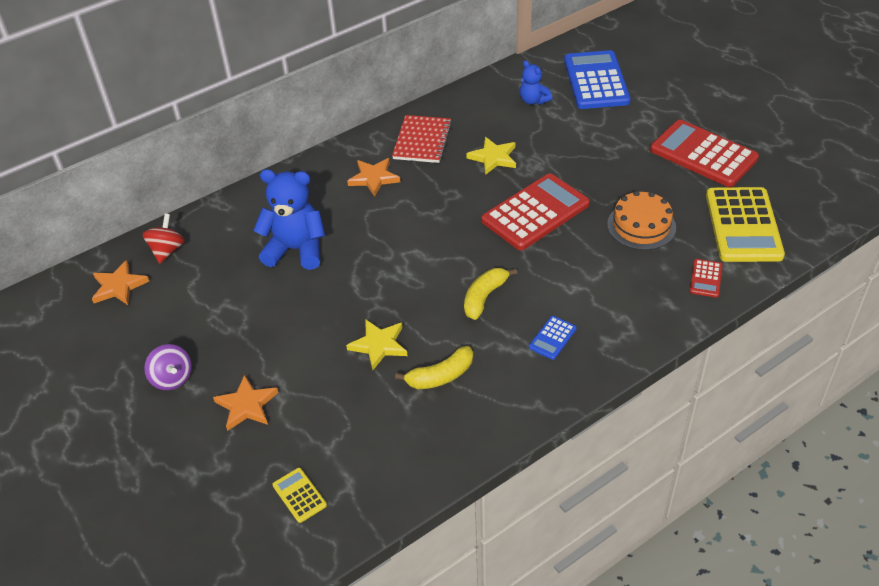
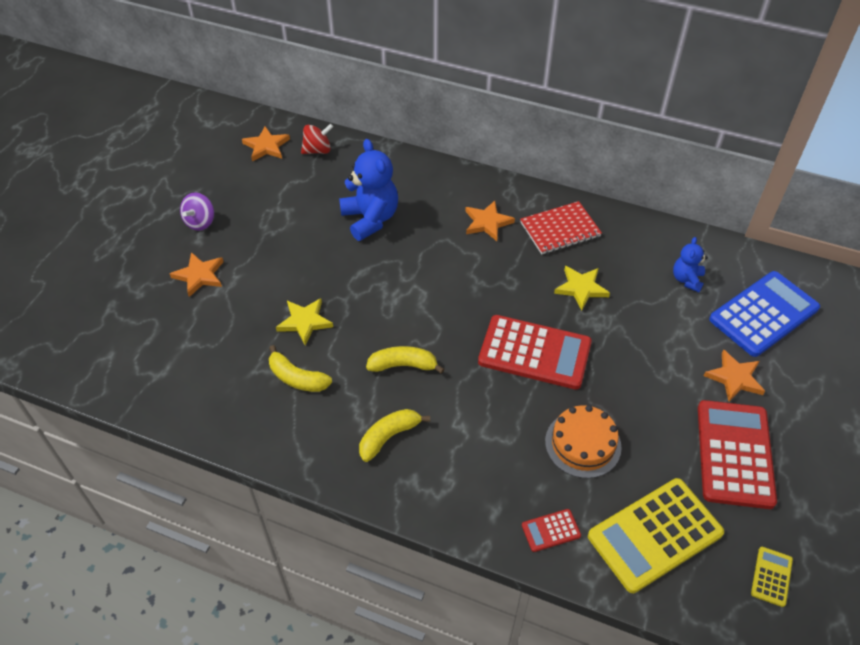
camera: 55 degrees right, 5 degrees up
yellow calculator [272,468,327,523] -> yellow calculator moved to [751,547,793,607]
blue calculator [529,316,577,360] -> yellow banana [359,409,430,462]
none -> orange star [704,350,765,402]

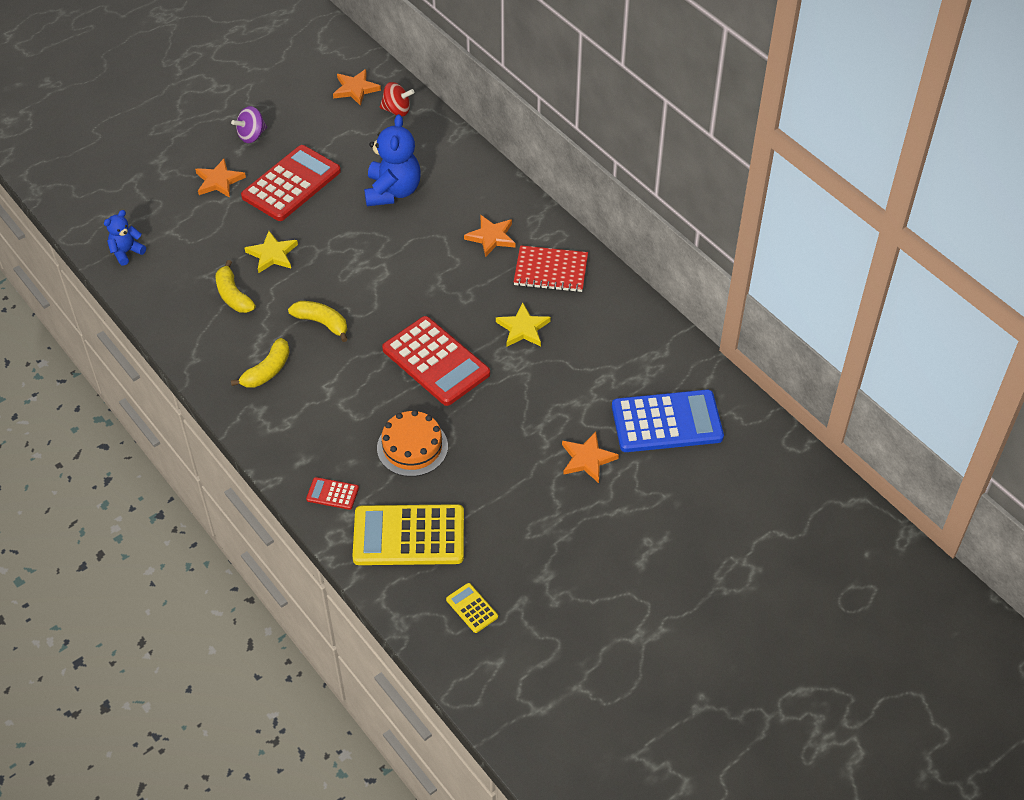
camera: 30 degrees right, 0 degrees up
yellow banana [359,409,430,462] -> yellow banana turned 135 degrees clockwise [231,338,290,388]
blue teddy bear [673,237,708,292] -> blue teddy bear moved to [104,210,146,266]
red calculator [698,400,777,509] -> red calculator moved to [241,145,341,221]
yellow calculator [751,547,793,607] -> yellow calculator turned 90 degrees counterclockwise [446,583,498,633]

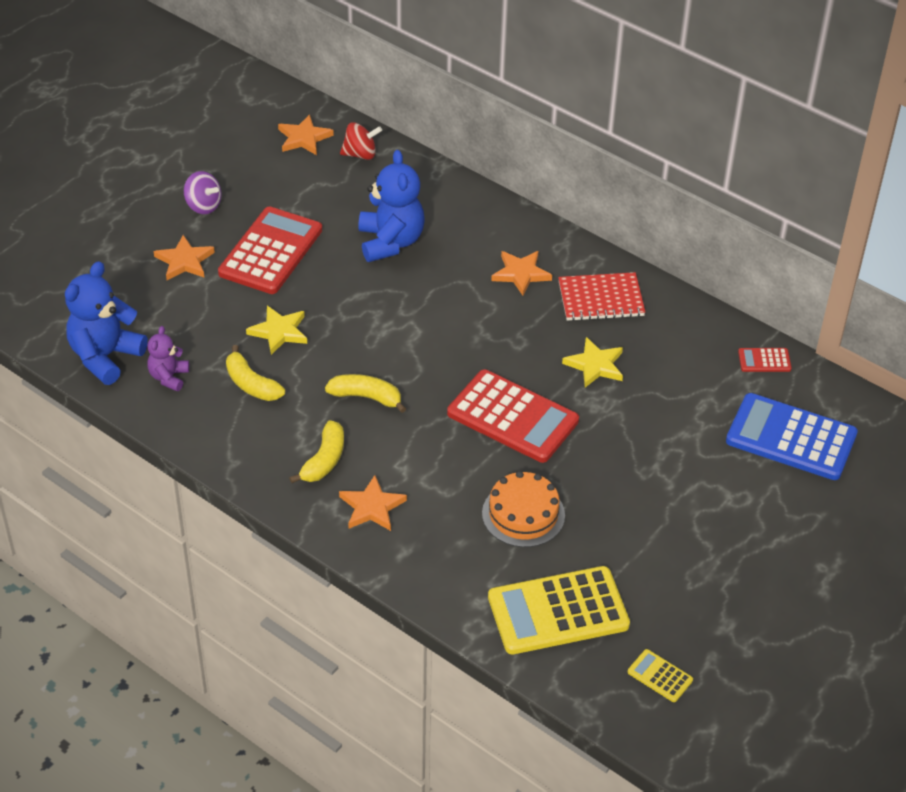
camera: 15 degrees left, 5 degrees down
blue teddy bear [104,210,146,266] -> blue teddy bear [65,261,148,385], size x1.82
purple spinning top [231,106,267,143] -> purple spinning top turned 90 degrees counterclockwise [184,171,222,214]
red calculator [306,477,359,510] -> red calculator moved to [738,348,792,372]
orange star [562,432,619,483] -> orange star moved to [339,475,407,531]
blue calculator [612,390,724,452] -> blue calculator turned 135 degrees counterclockwise [726,393,858,480]
none -> purple teddy bear [147,326,189,391]

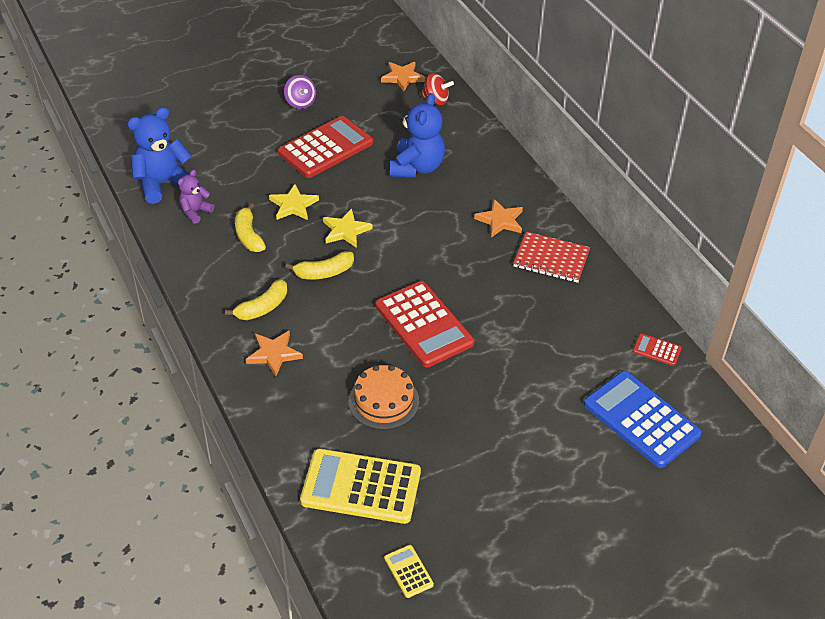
camera: 25 degrees right, 0 degrees up
orange star [153,235,215,280] -> none
yellow banana [325,374,406,413] -> yellow banana turned 120 degrees clockwise [285,251,354,280]
yellow star [562,337,623,387] -> yellow star moved to [323,209,373,248]

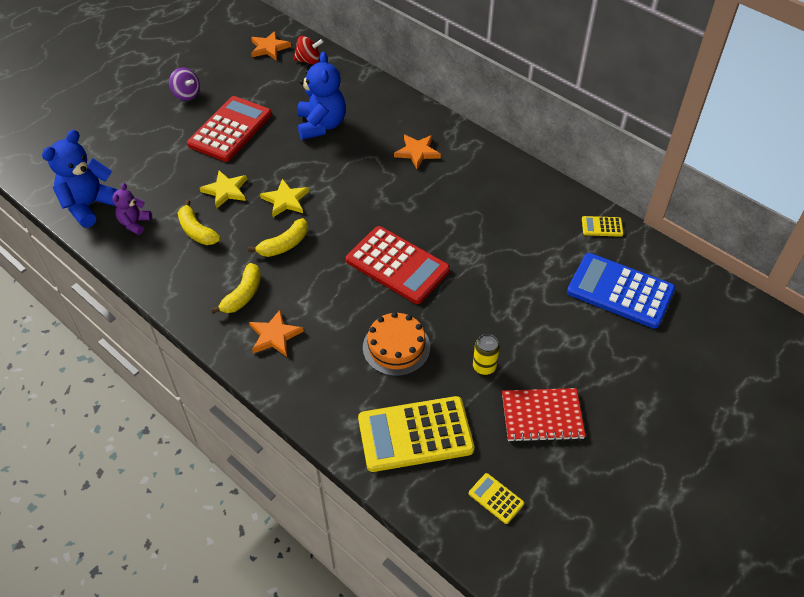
camera: 20 degrees left, 5 degrees up
red notebook [513,232,590,283] -> red notebook moved to [502,388,586,442]
red calculator [633,333,682,366] -> yellow calculator [582,216,624,237]
none -> yellow can [473,334,500,375]

